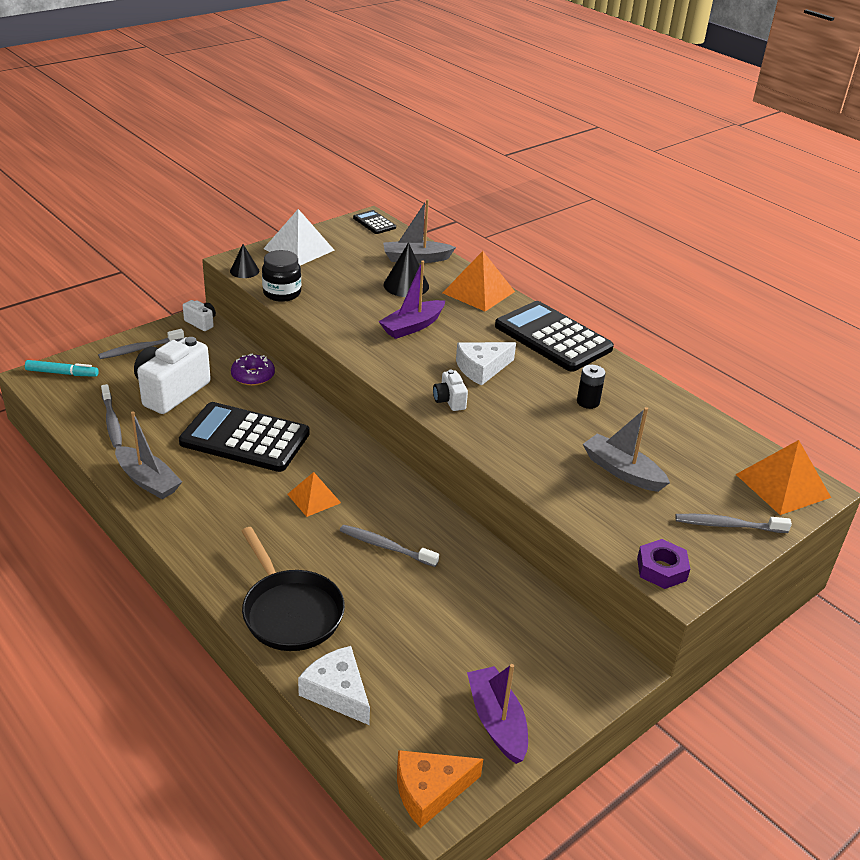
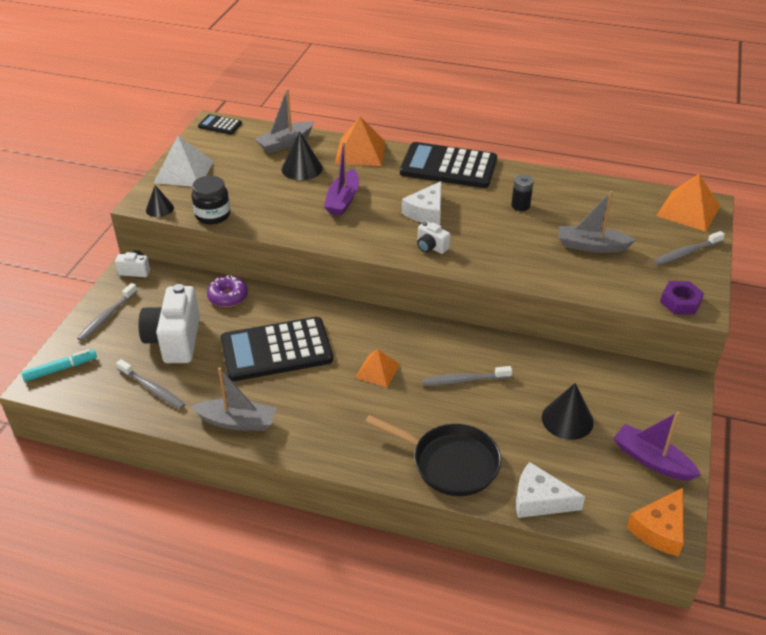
camera: 30 degrees left, 5 degrees up
none -> black cone [542,383,594,440]

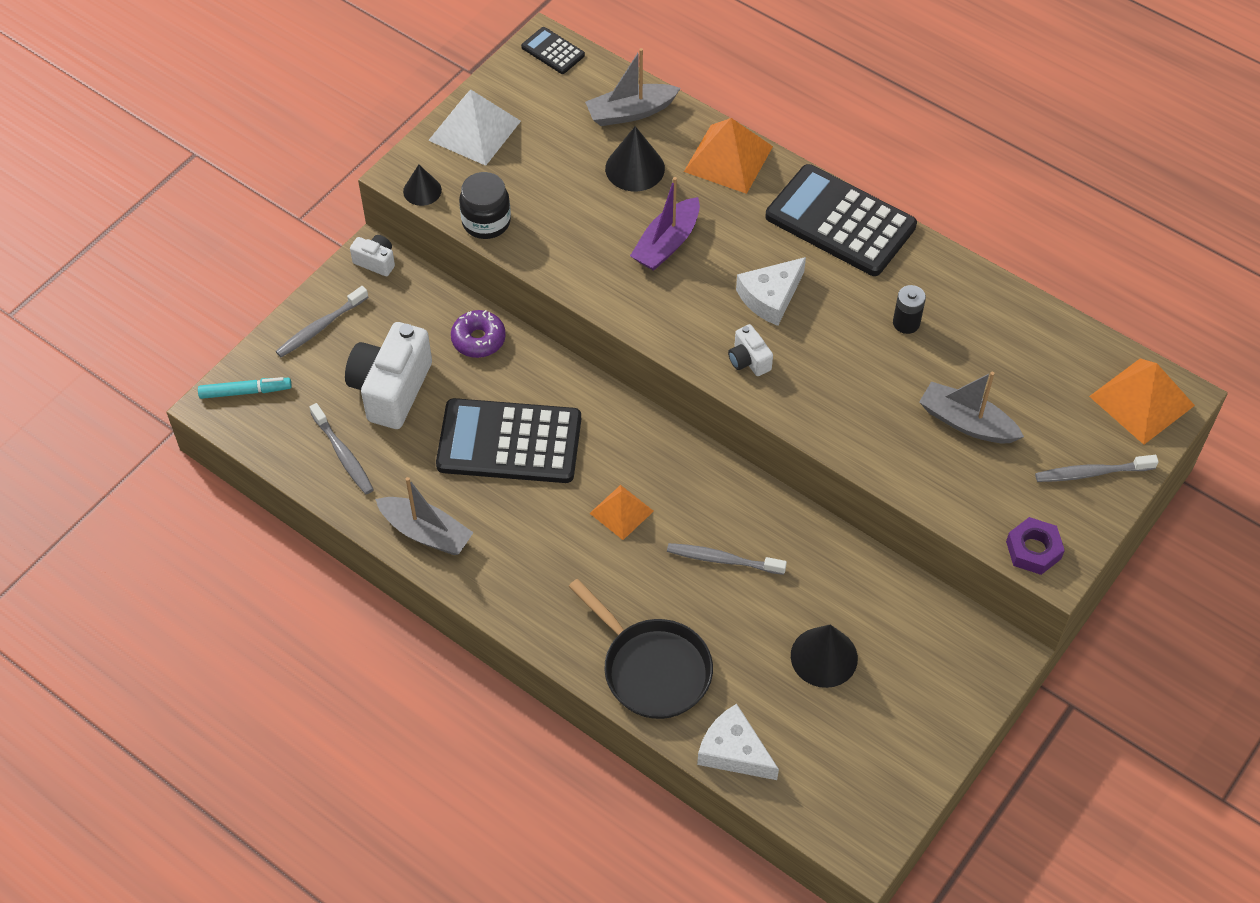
camera: 20 degrees right, 15 degrees up
purple boat [614,412,701,481] -> none
orange cheese [627,488,684,556] -> none

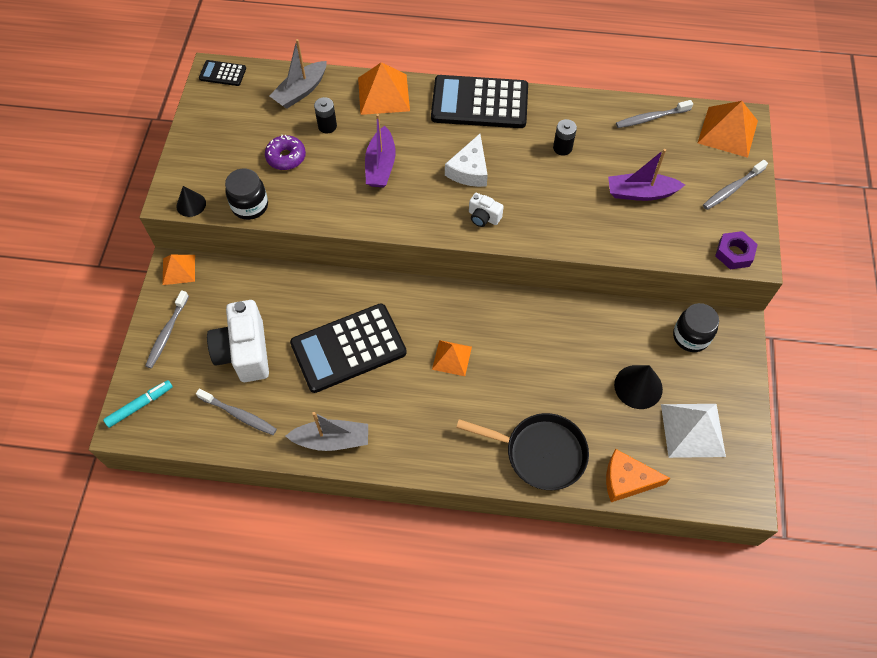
camera: 30 degrees left, 5 degrees up
white camera [350,235,395,276] -> orange pyramid [163,255,195,285]
white pyramid [428,90,521,166] -> white pyramid moved to [661,404,726,458]
purple donut [451,310,506,358] -> purple donut moved to [265,135,306,170]
black cone [605,126,665,191] -> black battery [314,97,337,133]
grey toothbrush [667,543,787,575] -> grey toothbrush moved to [616,100,693,128]
white cheese [697,704,779,780] -> orange cheese [606,449,670,502]
grey boat [919,372,1024,443] -> purple boat [608,149,685,201]
none -> black jar [673,303,719,352]

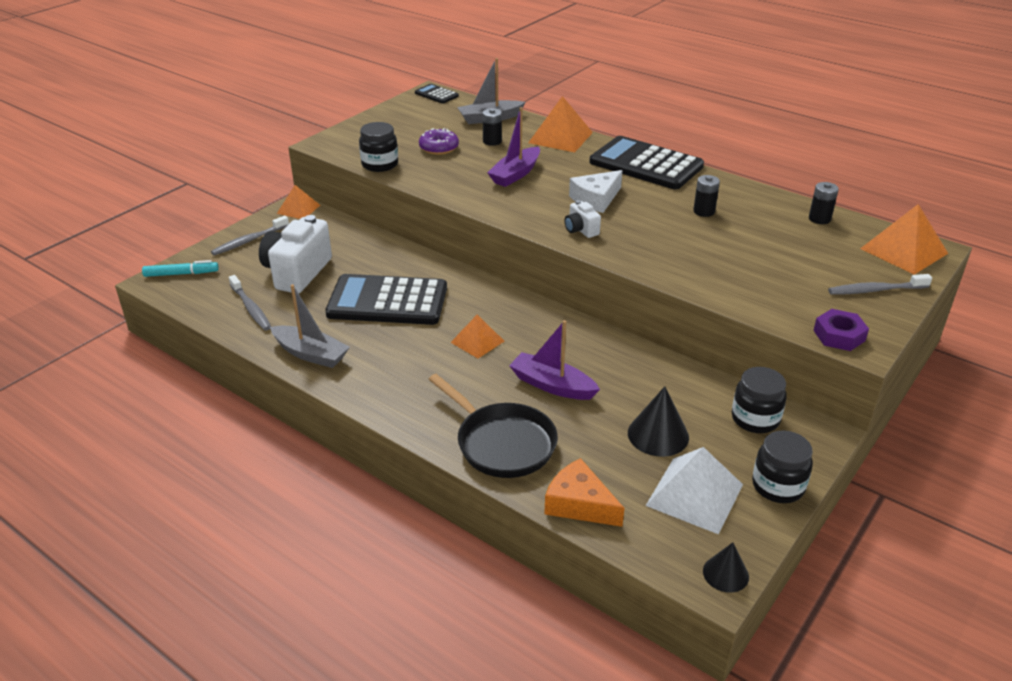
camera: 30 degrees right, 25 degrees down
black cone [176,186,206,217] -> black cone moved to [703,542,749,593]
purple boat [608,149,685,201] -> purple boat moved to [509,320,600,400]
grey toothbrush [616,100,693,128] -> black battery [809,182,839,224]
none -> black jar [752,431,813,503]

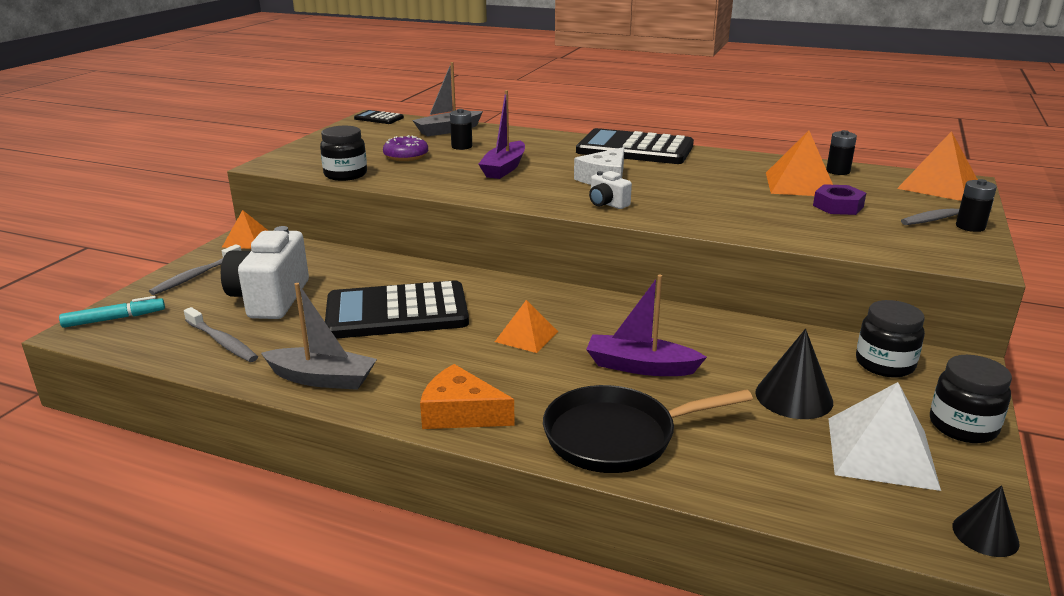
camera: 15 degrees left, 10 degrees down
black pan [428,374,558,478] -> black pan turned 135 degrees clockwise [543,385,753,473]
orange pyramid [528,96,593,152] -> orange pyramid moved to [766,130,833,196]
orange cheese [544,458,624,527] -> orange cheese moved to [420,364,515,429]
black battery [693,175,720,217] -> black battery moved to [956,179,997,232]
purple nut [813,309,869,351] -> purple nut moved to [813,184,866,215]

